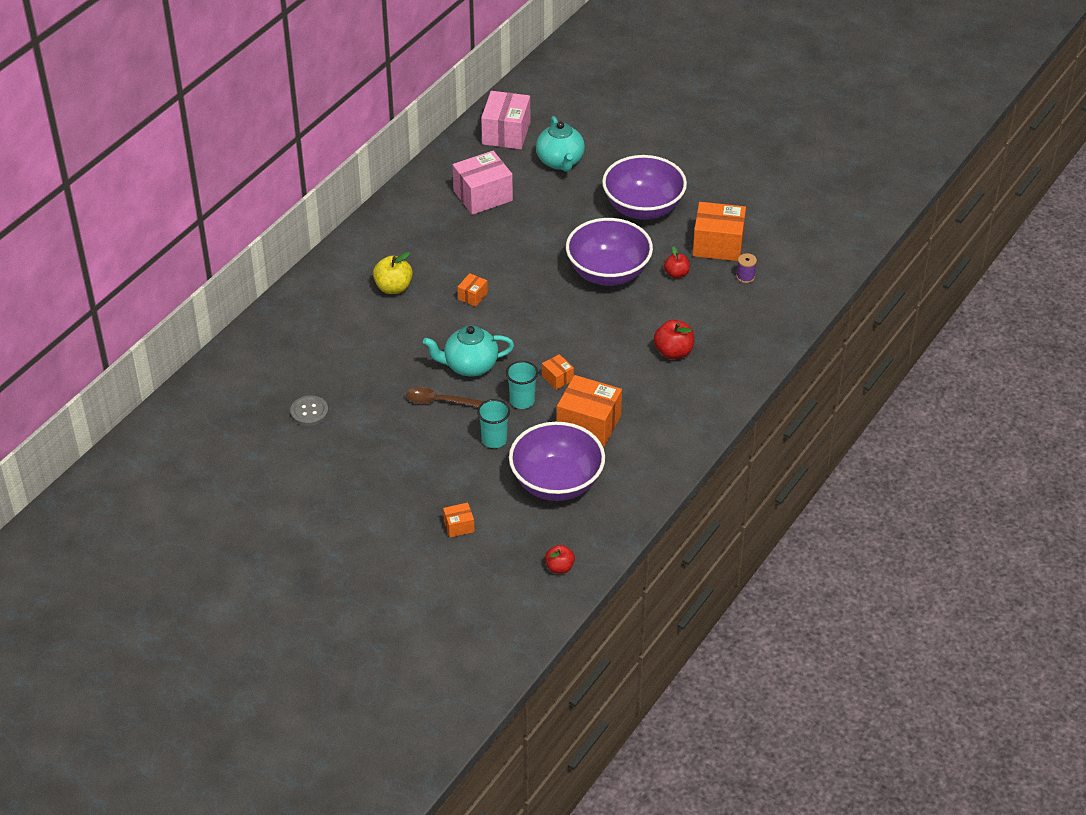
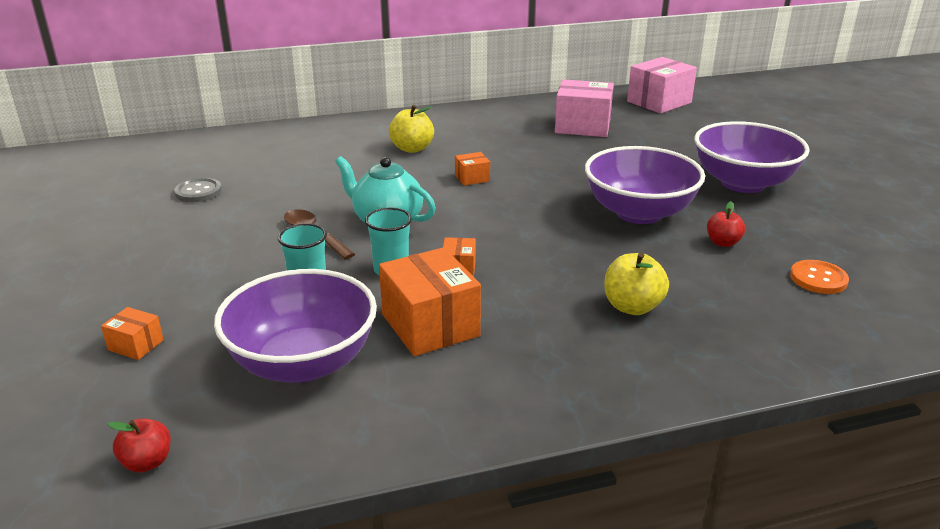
camera: 40 degrees right, 15 degrees down
turquoise teapot [536,116,585,172] -> none
red apple [654,320,694,359] -> yellow apple [604,252,669,315]
orange box [693,202,746,261] -> none
purple spool [736,253,757,283] -> orange button [790,260,849,294]

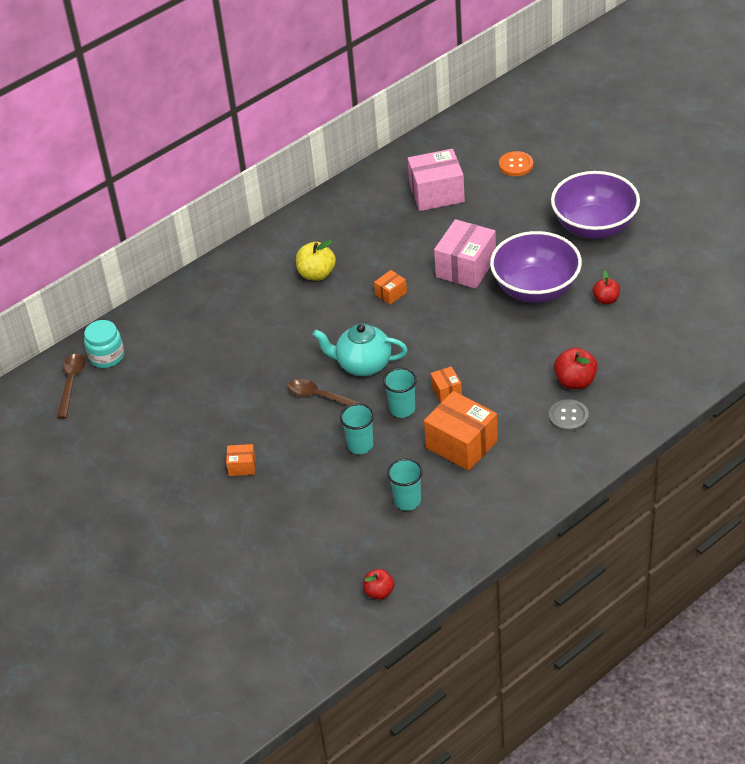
camera: 20 degrees left, 15 degrees up
orange box [101,307,164,360] -> orange box moved to [226,444,255,476]
grey button [174,178,222,202] -> grey button moved to [549,399,589,432]
purple bowl [214,269,377,383] -> turquoise cup [387,458,423,511]
yellow apple [604,252,669,315] -> red apple [554,347,598,389]
pink box [627,57,697,114] -> pink box moved to [434,219,496,289]
orange button [790,260,849,294] -> orange button moved to [499,151,533,176]
none -> brown spoon [57,354,86,419]
none -> turquoise jar [84,320,124,368]

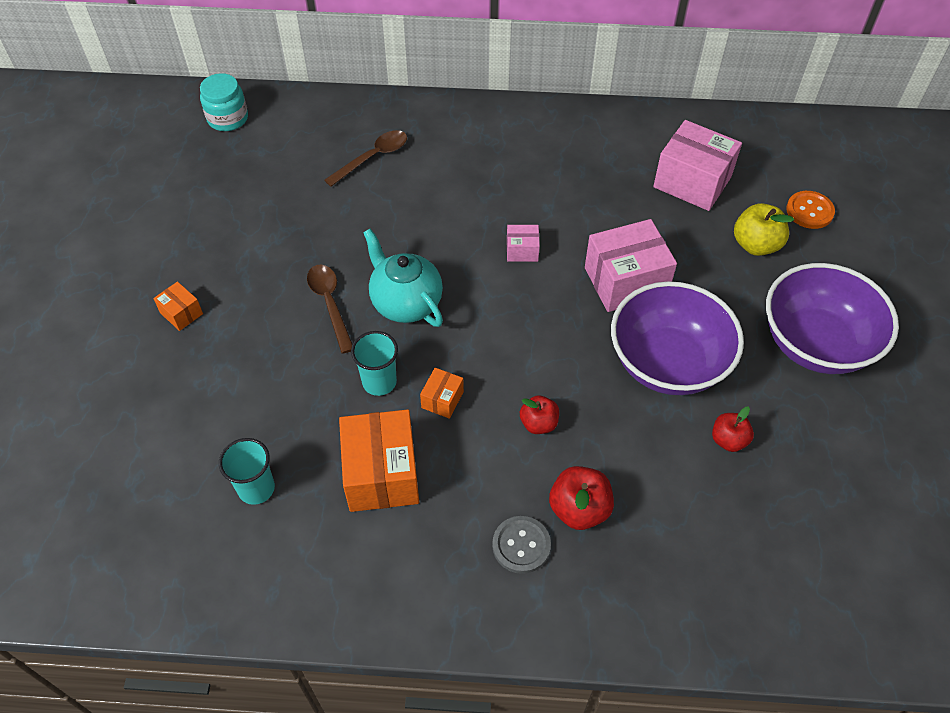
camera: 40 degrees right, 10 degrees up
brown spoon [57,354,86,419] -> brown spoon moved to [324,130,407,187]
yellow apple [296,240,336,281] -> yellow apple moved to [734,203,794,256]
turquoise cup [340,403,374,454] -> none
red apple [363,569,395,600] -> red apple moved to [520,395,559,434]
orange box [374,270,407,305] -> pink box [507,225,540,262]

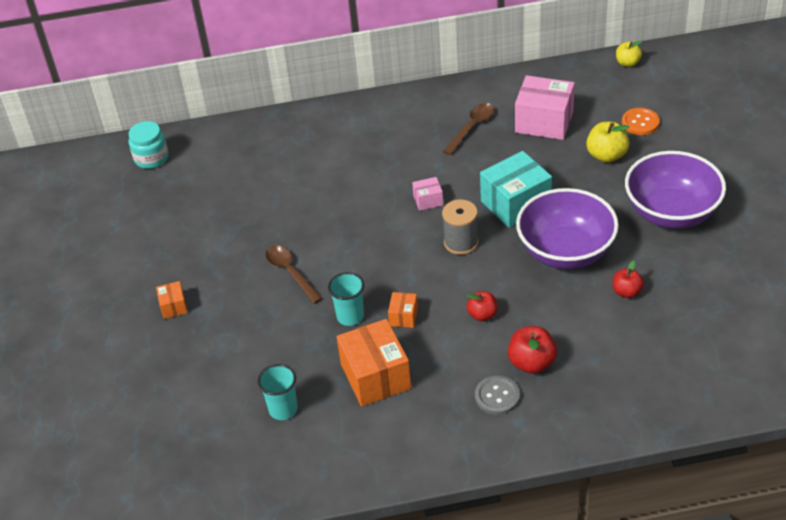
camera: 10 degrees left, 10 degrees down
orange box [153,281,203,331] -> orange box turned 45 degrees clockwise [156,281,188,319]
brown spoon [324,130,407,187] -> brown spoon moved to [443,103,494,155]
turquoise teapot [363,229,443,327] -> none
pink box [585,219,677,312] -> turquoise box [480,151,552,228]
none -> grey spool [442,200,479,255]
none -> yellow apple [616,41,642,67]

